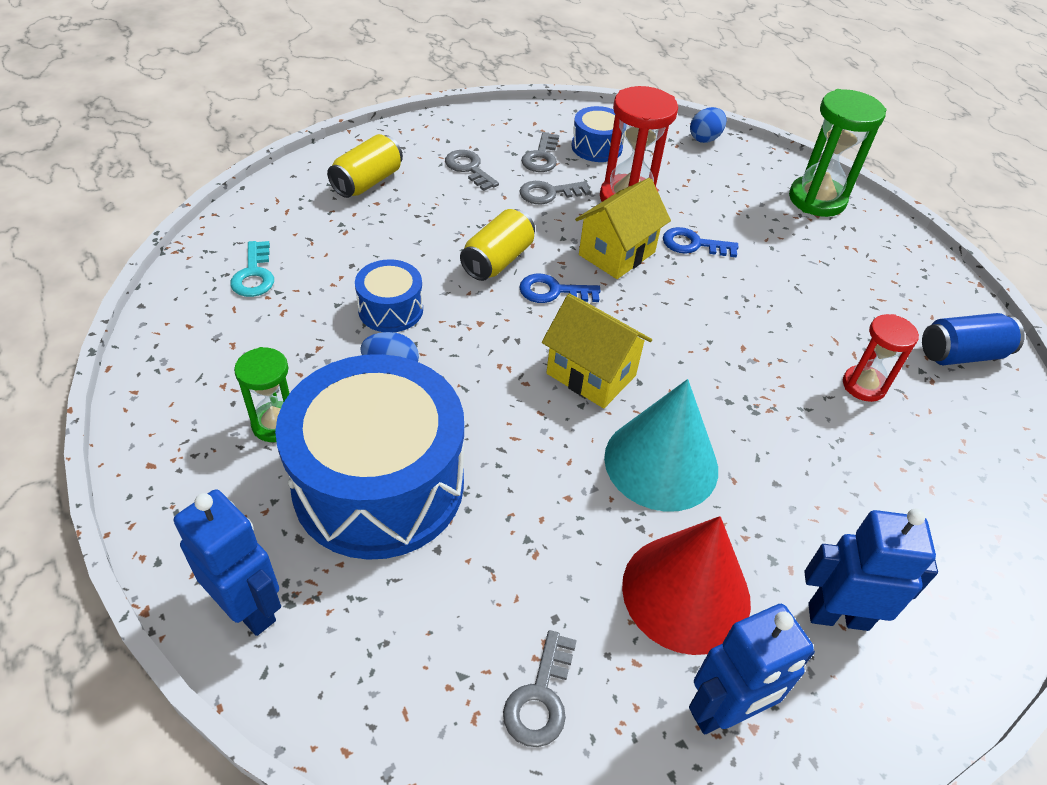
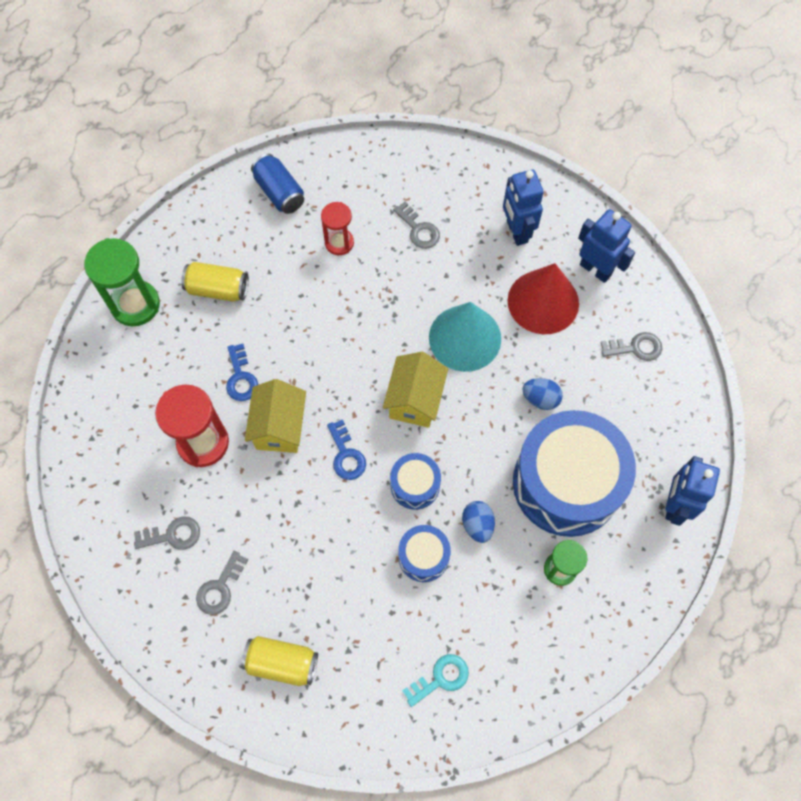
camera: 110 degrees left, 20 degrees up
yellow can [460,209,535,281] -> yellow can moved to [181,262,249,302]
grey key [519,181,591,205] -> grey key moved to [393,202,440,249]
blue drum [572,106,624,162] -> blue drum moved to [390,453,441,510]
yellow house [575,178,671,279] -> yellow house turned 75 degrees clockwise [245,379,306,453]
blue egg [690,107,727,143] -> blue egg moved to [522,378,563,410]

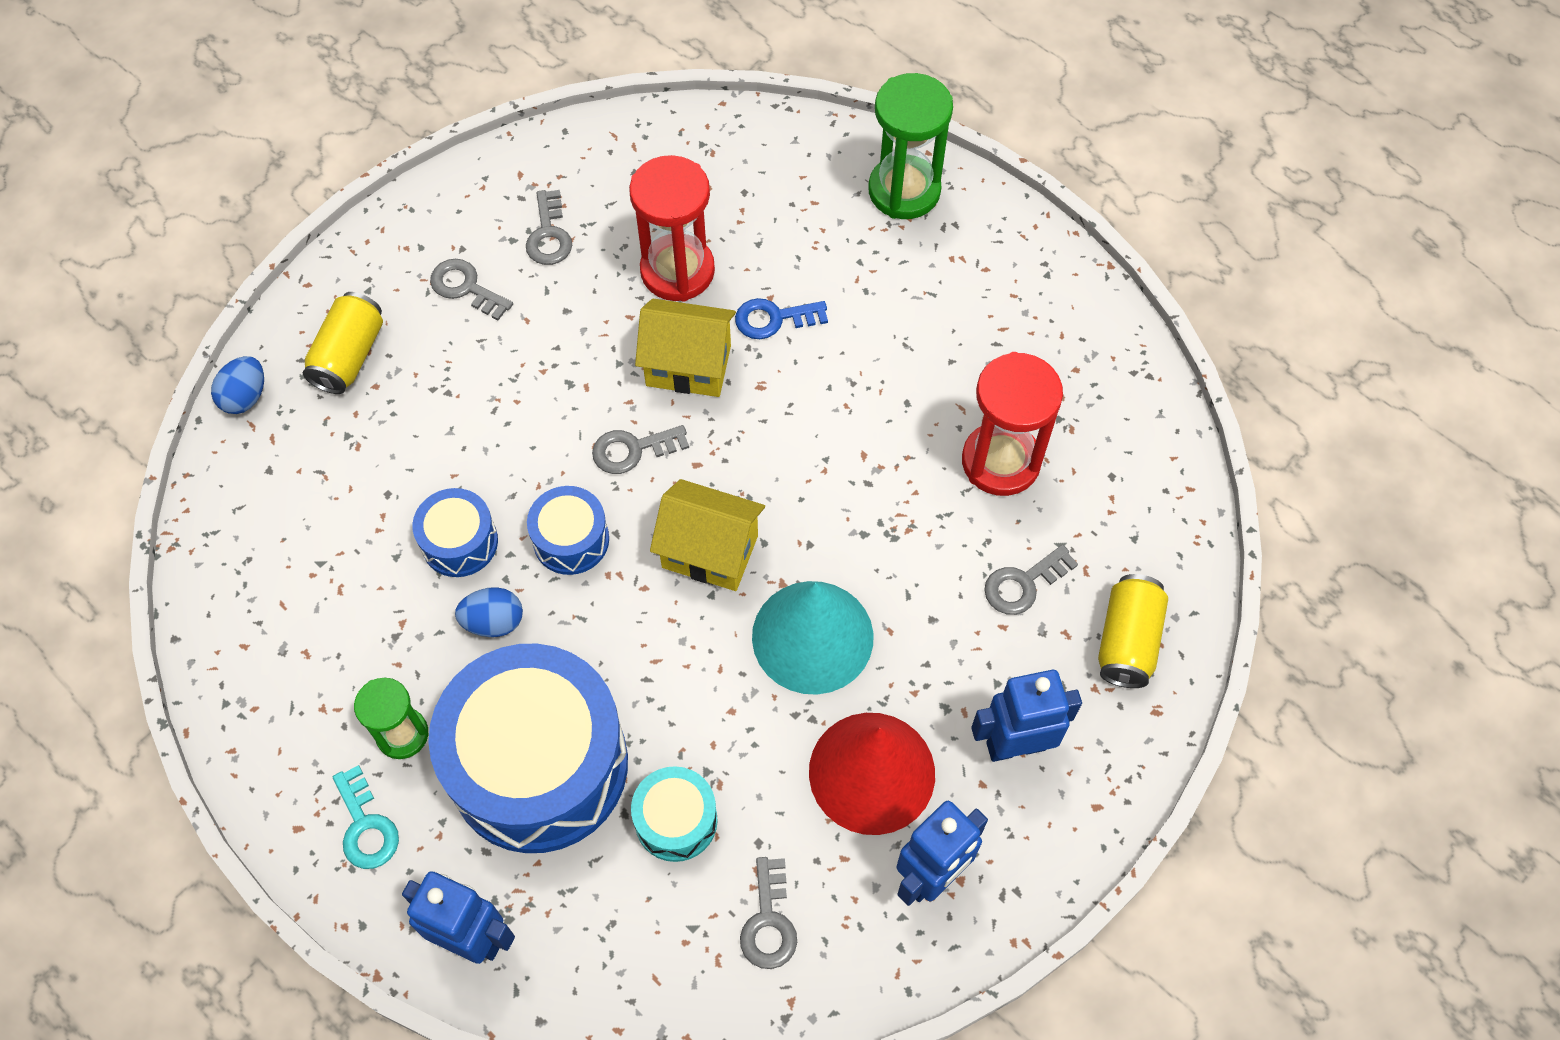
camera: 95 degrees right, 5 degrees down
yellow can [181,262,249,302] -> yellow can moved to [1098,574,1168,688]
blue can [251,154,304,214] -> none
red hourglass [321,202,354,255] -> red hourglass [962,352,1063,496], size x1.64
blue key [327,419,366,480] -> grey key [592,425,689,474]
turquoise key [402,654,469,707] -> turquoise key moved to [333,765,399,869]
blue egg [522,378,563,410] -> blue egg moved to [211,356,264,414]
none -> turquoise drum [631,766,718,862]

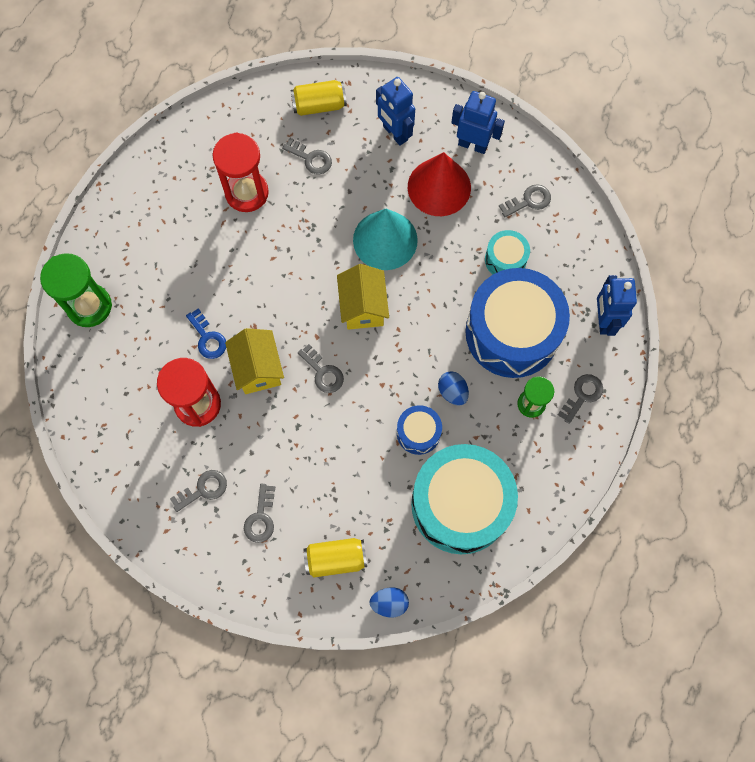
camera: 115 degrees left, 10 degrees up
turquoise key [333,765,399,869] -> grey key [558,374,603,424]
blue drum [527,486,609,575] -> none
none -> turquoise drum [411,444,518,554]

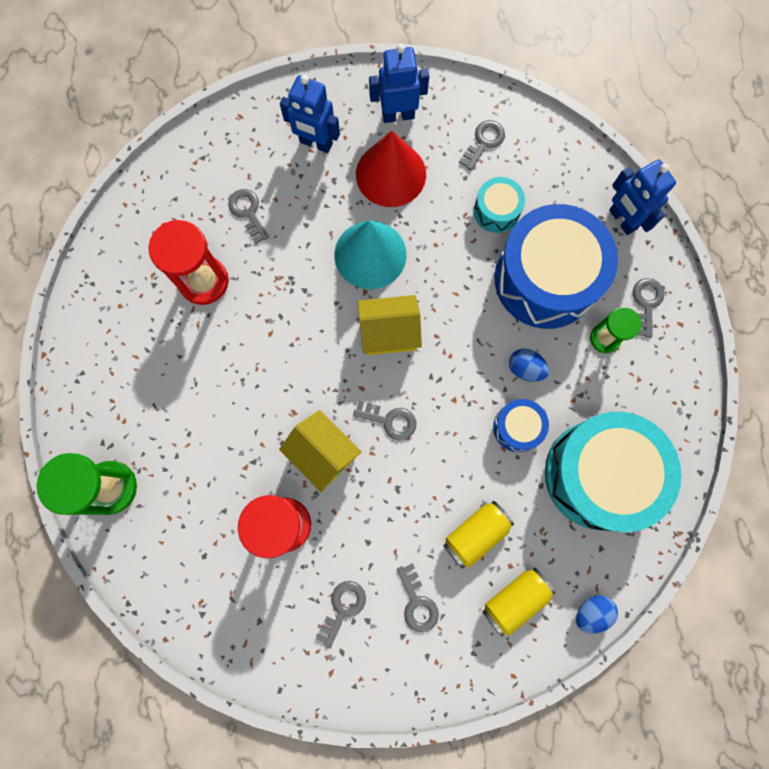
camera: 30 degrees left, 5 degrees up
blue key [186,308,226,359] -> none
grey key [282,138,332,175] -> grey key turned 120 degrees counterclockwise [228,189,269,244]
yellow can [290,80,347,116] -> yellow can moved to [443,501,514,569]
yellow house [337,264,389,330] -> yellow house turned 60 degrees counterclockwise [358,295,422,355]

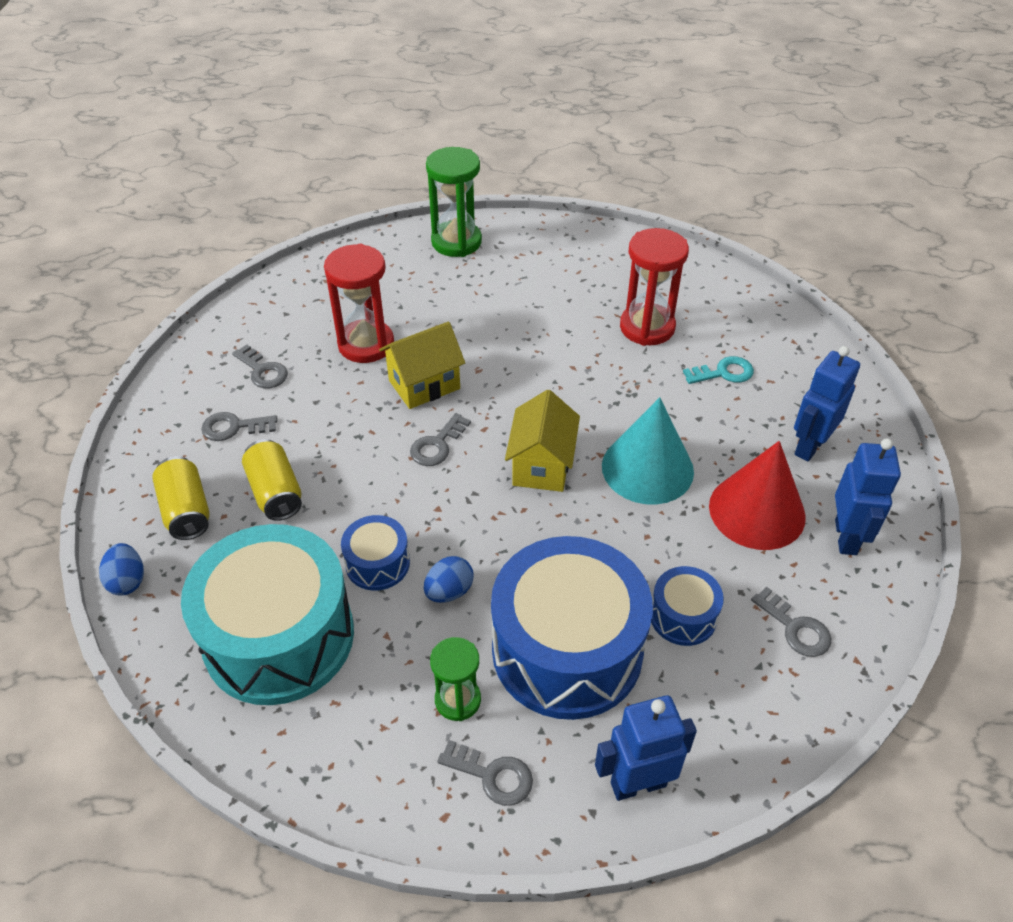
camera: 105 degrees right, 30 degrees down
grey key [228,189,269,244] -> turquoise key [683,356,754,384]
turquoise drum [474,177,525,233] -> blue drum [651,566,724,646]

